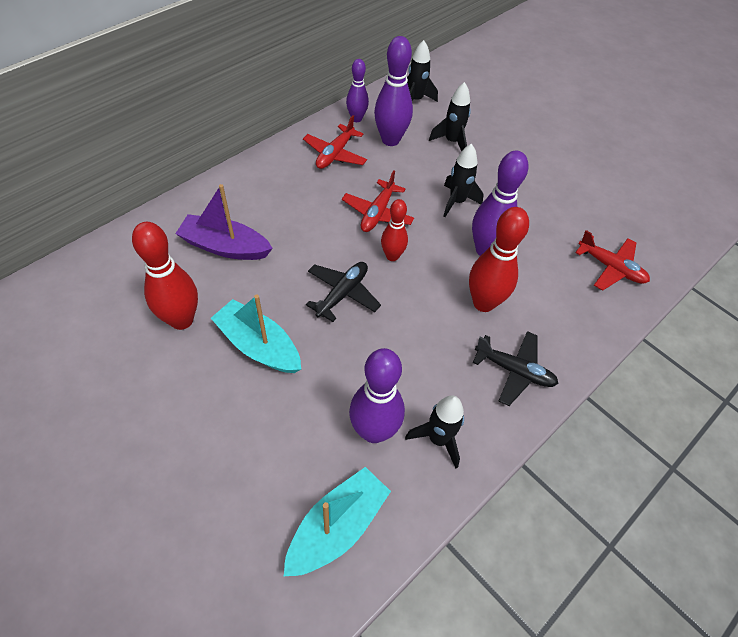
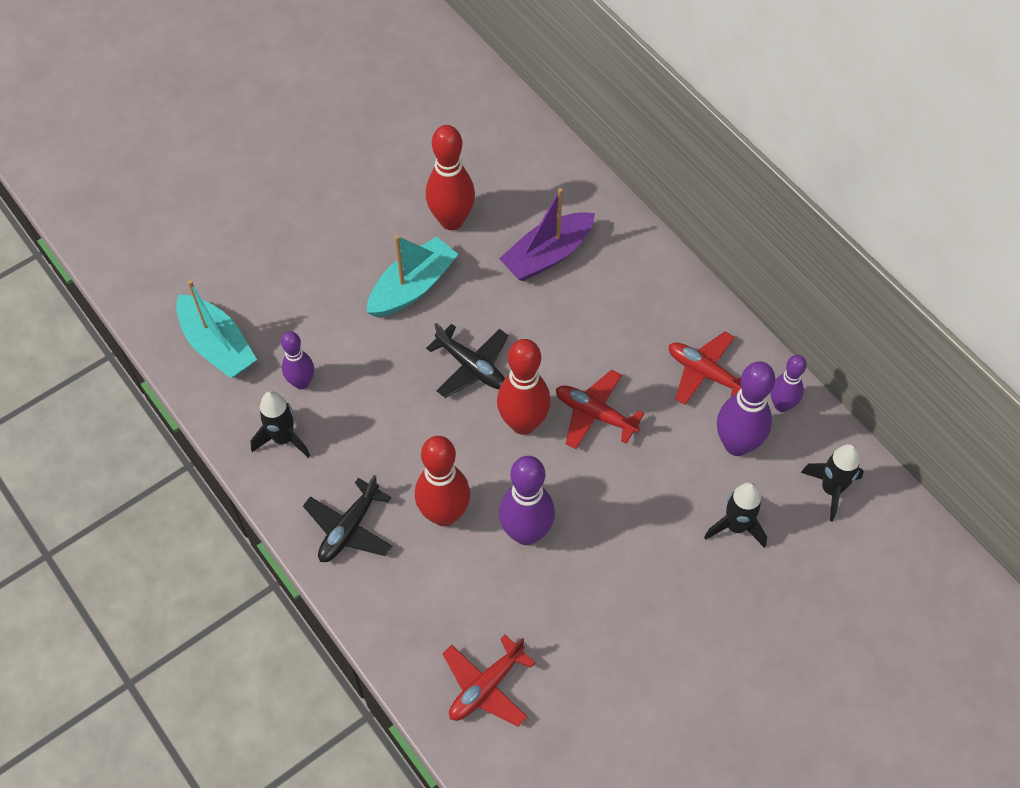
camera: 100 degrees right, 5 degrees up
purple boat [175,184,273,260] -> purple boat turned 150 degrees counterclockwise [499,188,595,281]
purple bowling pin [349,348,405,443] -> purple bowling pin [281,331,314,389], size x0.61
red bowling pin [381,199,408,261] -> red bowling pin [497,339,551,435], size x1.63
black rocket [443,143,483,217] -> none

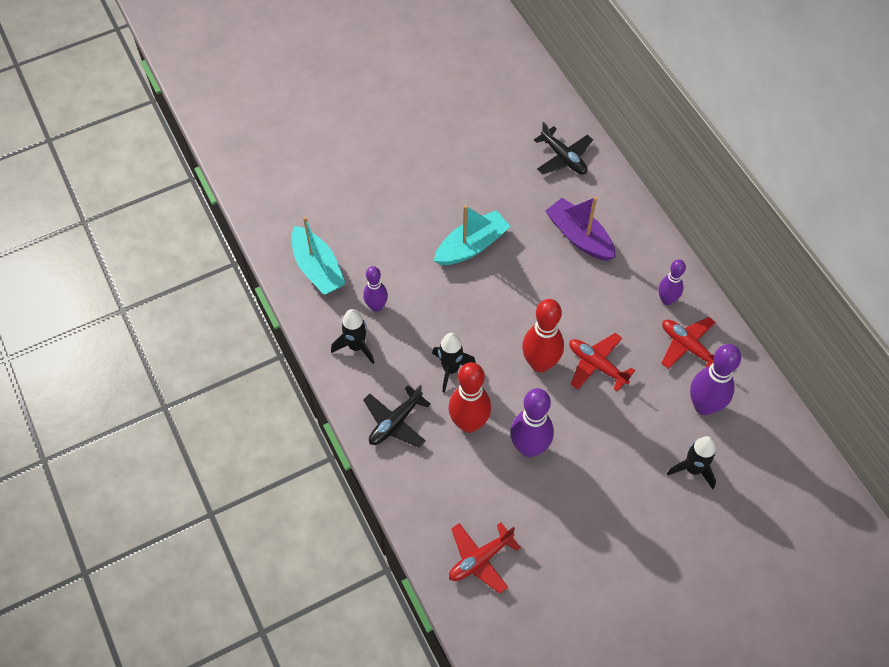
camera: 10 degrees right, 0 degrees up
red bowling pin [426,125,475,230] -> none
black plane [426,323,508,398] -> black plane moved to [534,122,593,175]
purple boat [499,188,595,281] -> purple boat turned 75 degrees clockwise [545,197,616,261]
purple bowling pin [771,355,807,412] -> purple bowling pin moved to [658,260,686,305]
black rocket [801,444,864,522] -> black rocket moved to [432,333,476,393]

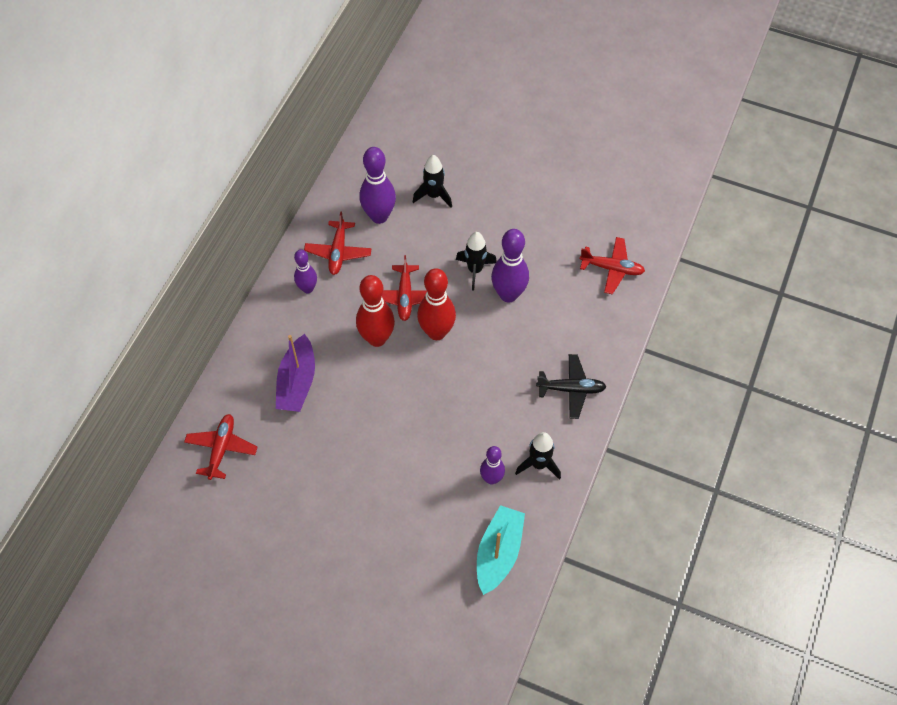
camera: 130 degrees left, 0 degrees up
black rocket [432,333,476,393] -> black rocket moved to [456,232,497,290]
turquoise boat [434,205,511,265] -> none
red bowling pin [448,362,491,433] -> red bowling pin moved to [356,275,395,347]
black plane [534,122,593,175] -> red plane [184,414,257,480]

